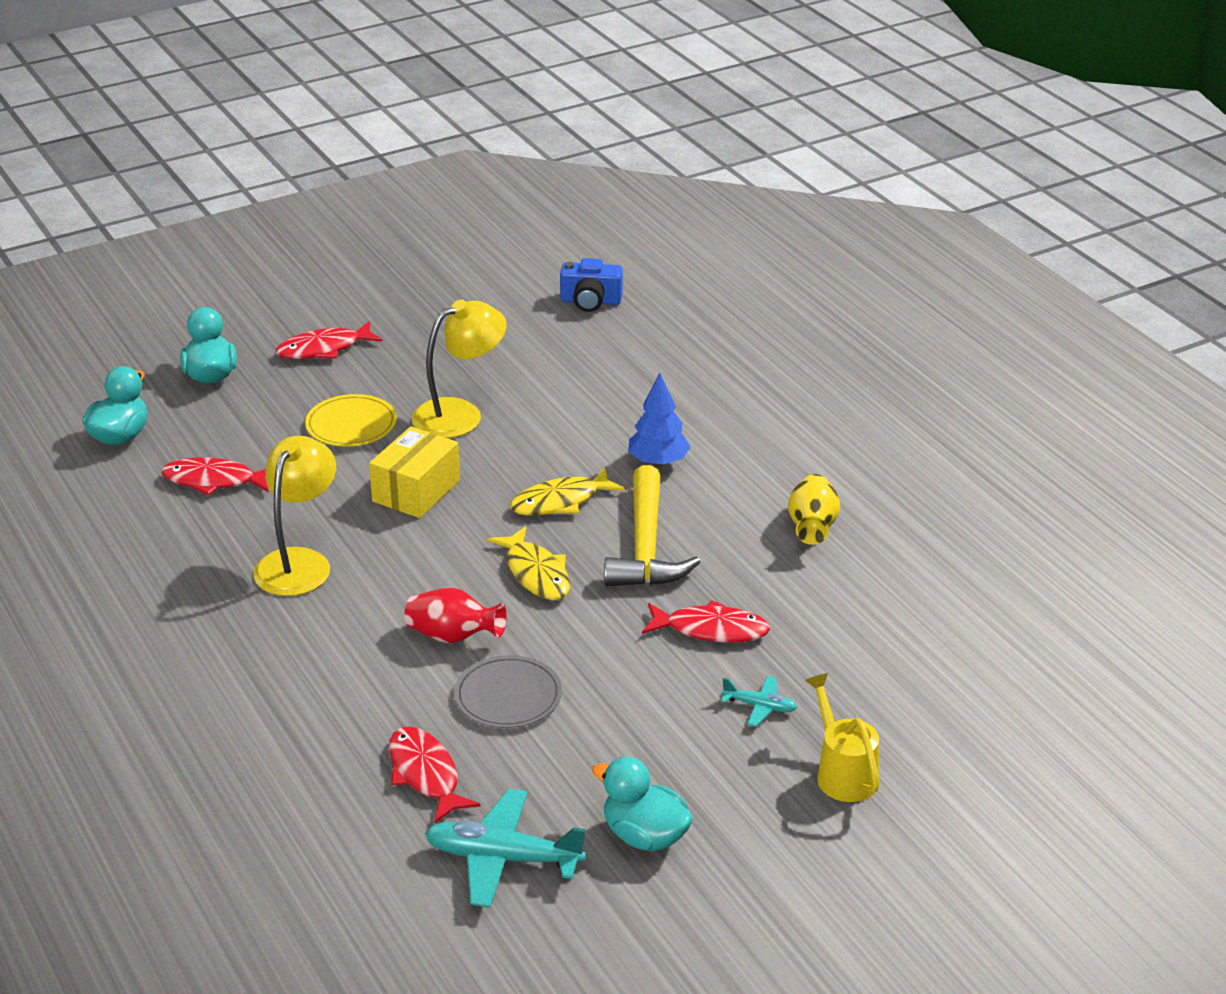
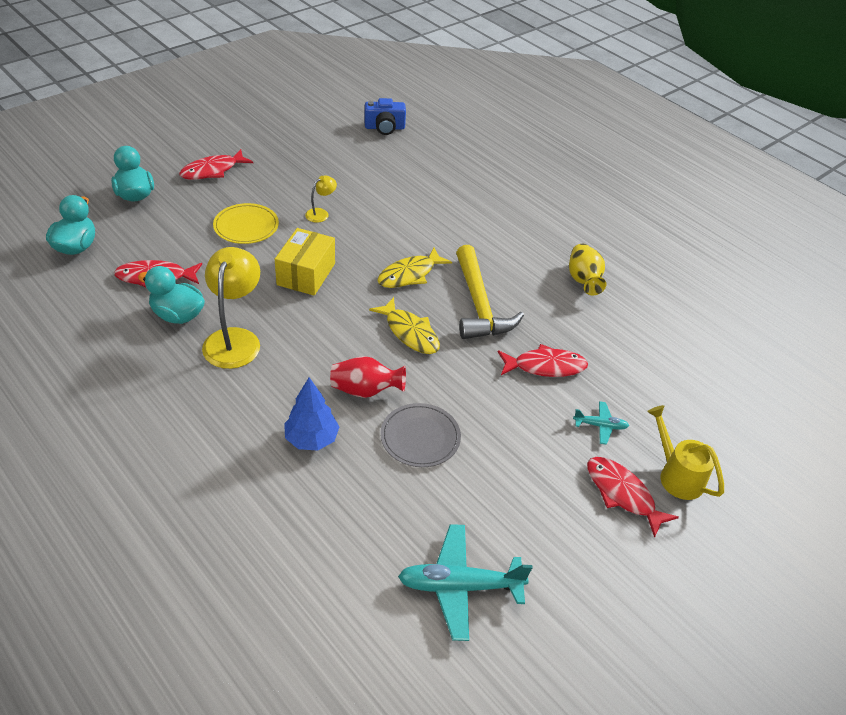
camera: 15 degrees left, 10 degrees up
red fish [389,726,480,823] -> red fish moved to [587,457,679,538]
yellow lamp [411,299,507,438] -> yellow lamp [305,175,337,223], size x0.48
turquoise duck [592,757,693,851] -> turquoise duck moved to [138,266,205,324]
blue tree [628,373,690,466] -> blue tree moved to [284,377,339,451]

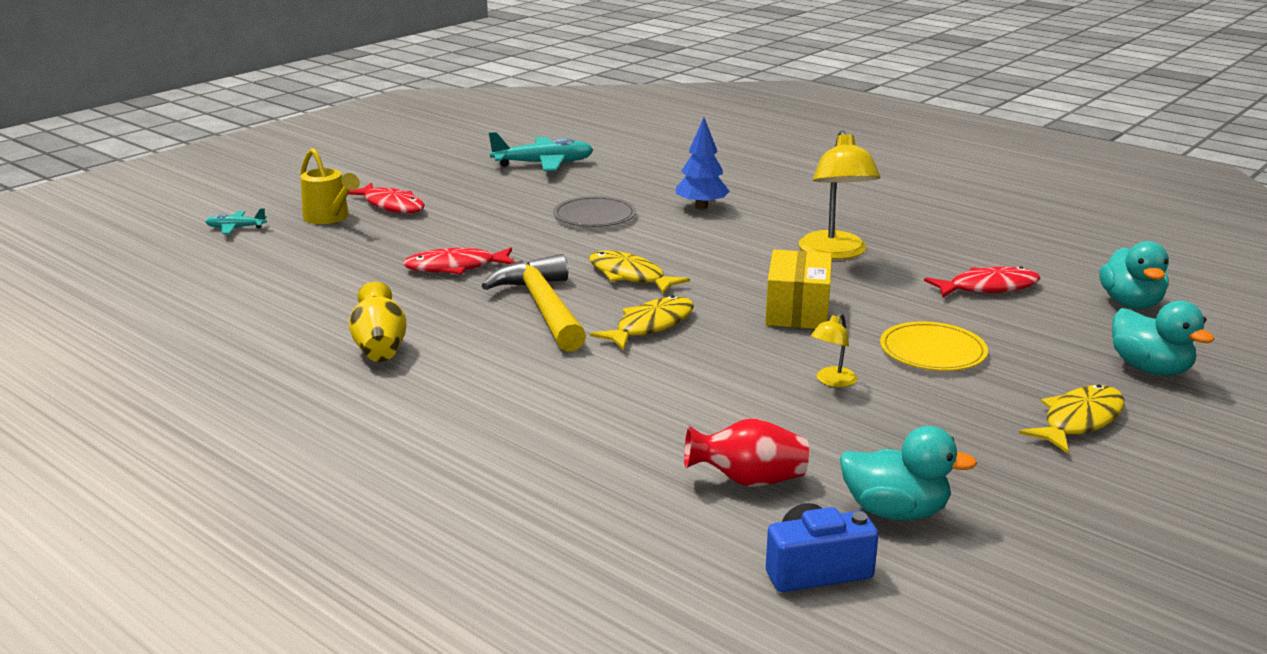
camera: 175 degrees right, 20 degrees down
turquoise duck [138,266,205,324] -> turquoise duck moved to [840,426,977,520]
red fish [179,149,253,180] -> yellow fish [1019,384,1124,453]
red vase [330,356,406,398] -> red vase moved to [684,418,809,487]
turquoise plane [573,401,629,445] -> turquoise plane moved to [205,208,267,234]

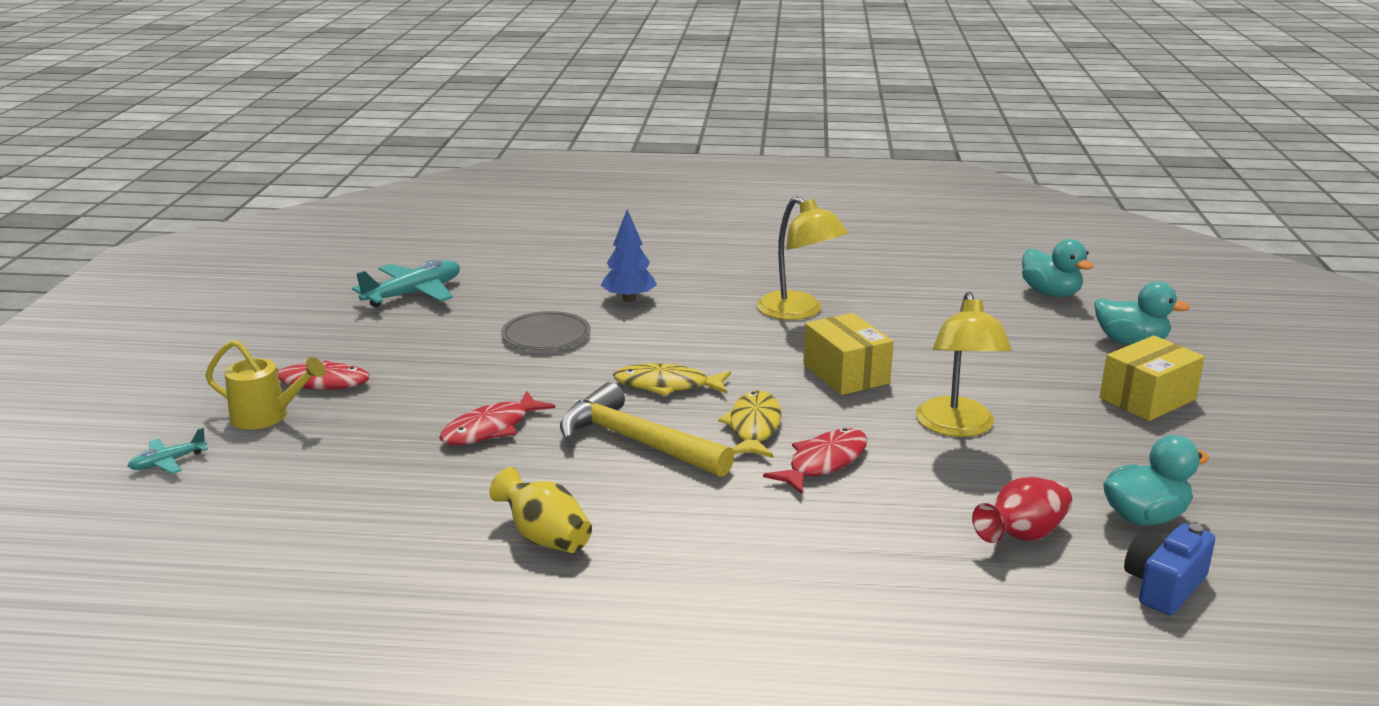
camera: 35 degrees left, 0 degrees up
yellow lamp [811,313,857,387] -> yellow lamp [916,292,1012,437], size x2.08
yellow plate [880,321,988,371] -> none
red fish [924,266,1041,298] -> red fish moved to [763,428,868,495]
yellow fish [1019,384,1124,453] -> yellow box [1100,335,1205,421]

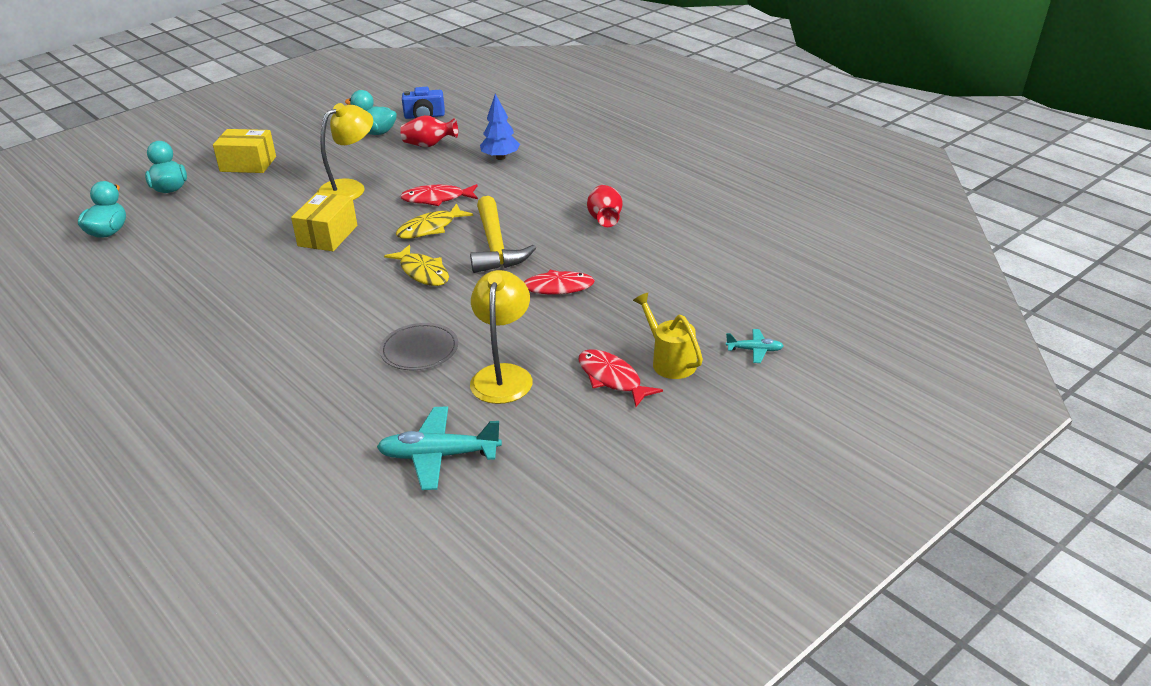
camera: 135 degrees left, 10 degrees up
yellow vase [489,467,592,553] -> red vase [587,185,623,227]
blue tree [601,209,657,302] -> blue tree moved to [480,94,520,160]
yellow lamp [757,197,848,320] -> yellow lamp moved to [470,270,533,404]

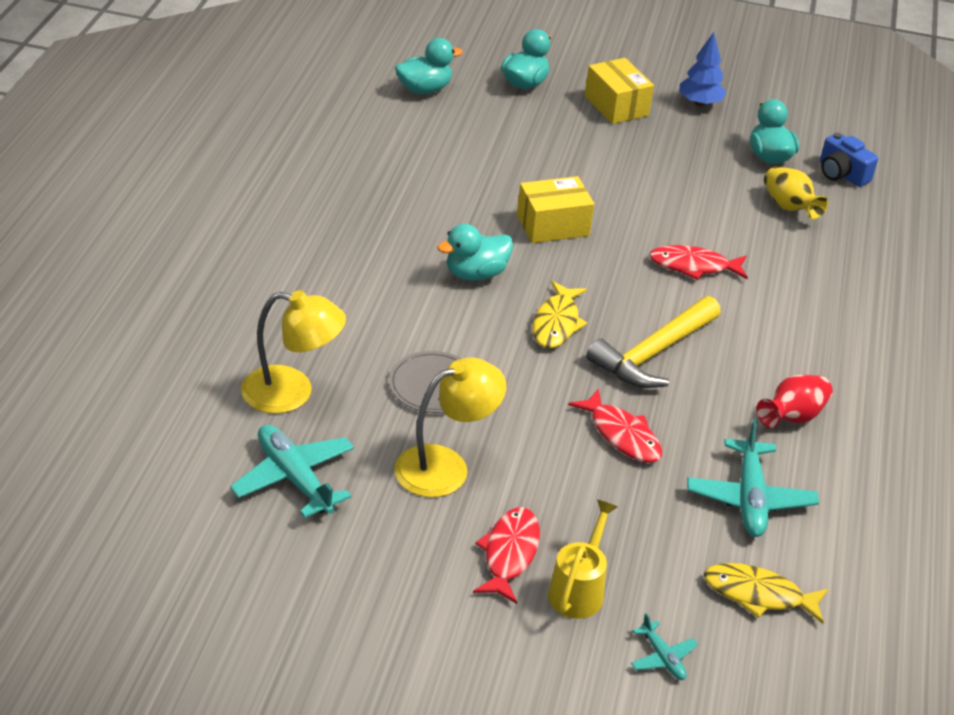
camera: 50 degrees right, 5 degrees up
yellow lamp [317,103,373,200] -> yellow lamp moved to [241,290,346,414]
yellow fish [396,203,473,239] -> yellow fish moved to [704,563,828,624]
red vase [400,115,458,147] -> yellow vase [764,166,828,219]
red fish [400,184,478,206] -> red fish turned 45 degrees counterclockwise [649,245,748,280]
blue tree [480,94,520,160] -> blue tree moved to [680,32,727,106]
none -> turquoise duck [437,224,513,281]
none -> turquoise plane [687,419,819,537]

